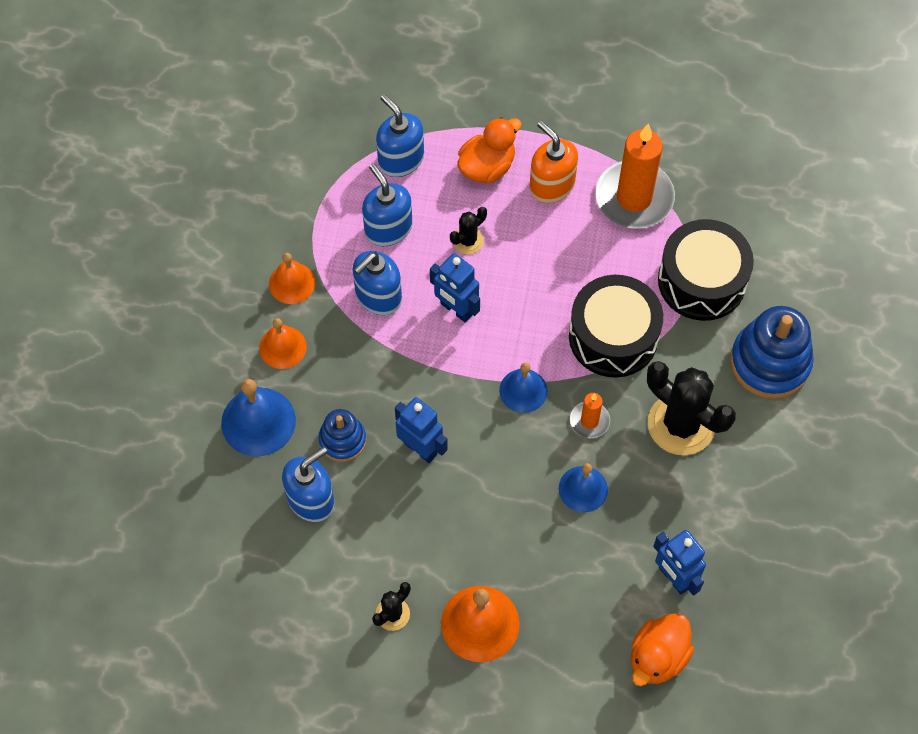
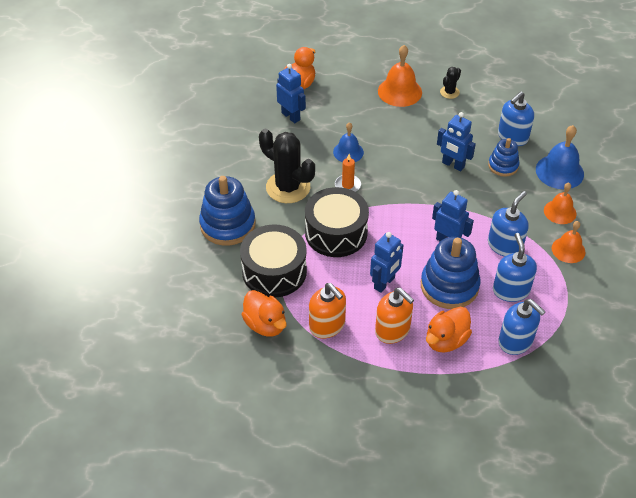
camera: 175 degrees right, 15 degrees down
blue soap dispenser [362,163,412,246] -> blue soap dispenser turned 150 degrees counterclockwise [493,233,537,302]
black cactus [450,207,487,254] -> blue stacking toy [421,237,481,309]
blue bell [499,363,547,413] -> none
orange candle [595,124,675,229] -> orange soap dispenser [309,283,346,338]
none -> orange duck [241,290,287,337]
none -> blue robot [370,232,404,293]

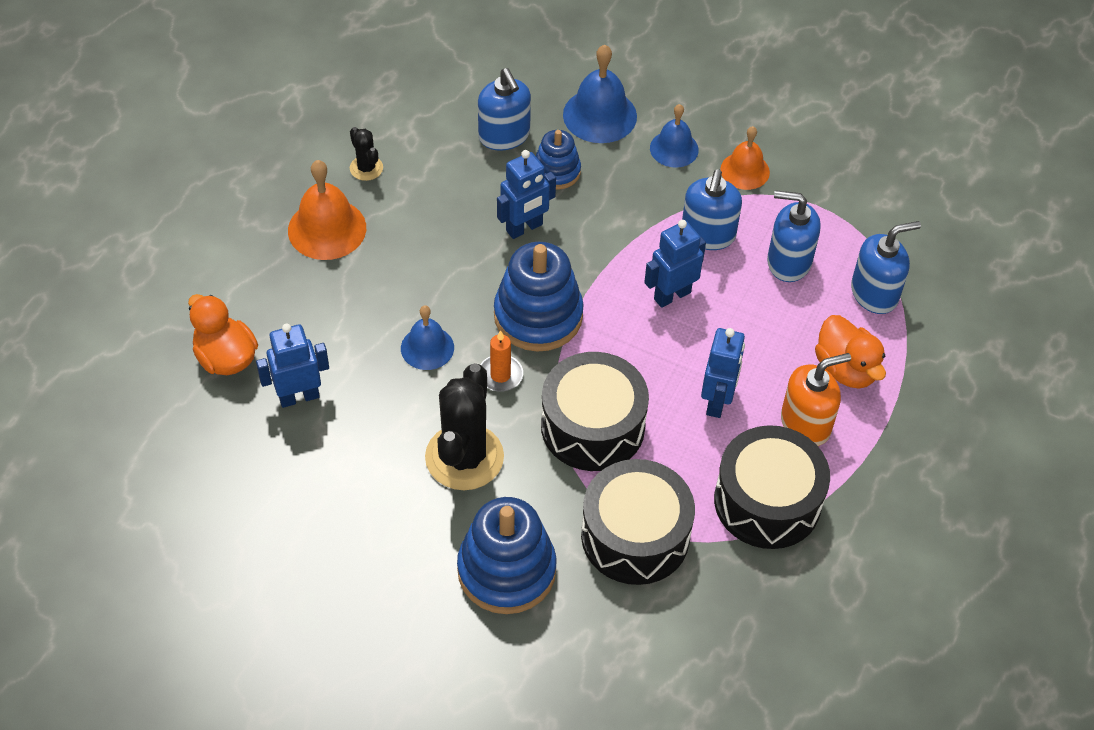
camera: 70 degrees left, 5 degrees up
orange duck [241,290,287,337] -> none
black cactus [259,129,315,203] -> black cactus turned 45 degrees counterclockwise [425,363,504,490]
orange soap dispenser [309,283,346,338] -> black drum [714,425,830,549]
blue robot [370,232,404,293] -> blue robot turned 45 degrees clockwise [701,328,745,418]
blue stacking toy [421,237,481,309] -> blue stacking toy moved to [494,242,584,351]
blue soap dispenser [488,191,529,257] -> blue soap dispenser turned 135 degrees counterclockwise [682,169,742,250]
orange bell [544,183,577,224] -> blue bell [650,104,699,168]

